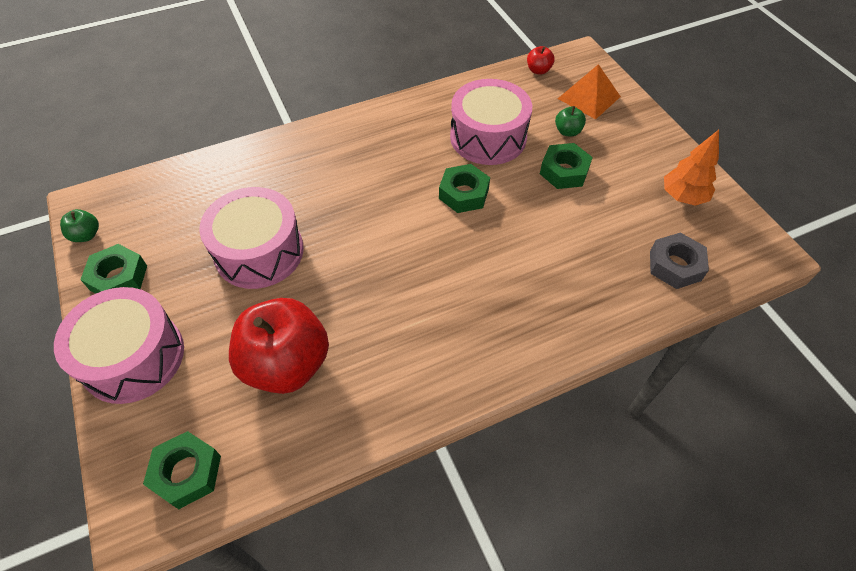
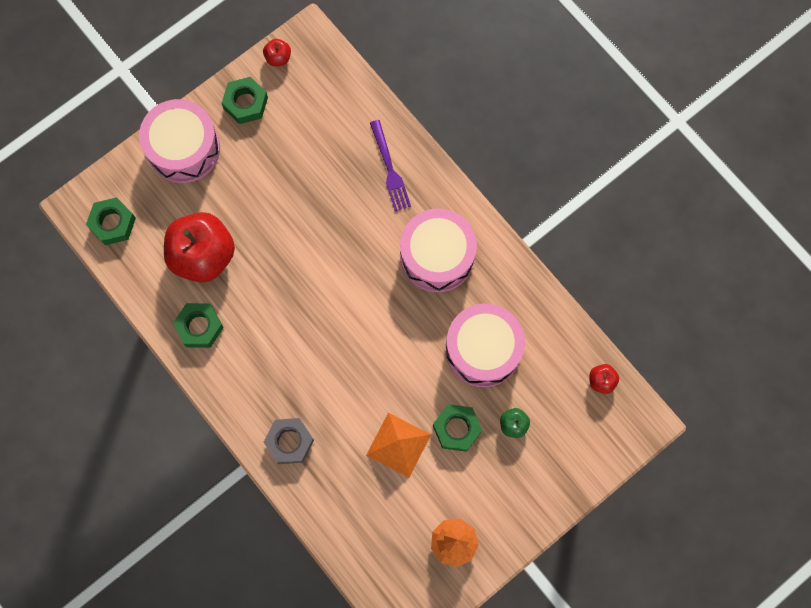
camera: 75 degrees right, 20 degrees up
green apple [60,209,99,242] -> red apple [263,39,291,66]
pink drum [199,187,304,289] -> pink drum moved to [400,208,477,292]
green nut [439,164,490,213] -> green nut moved to [173,303,224,348]
orange pyramid [558,64,621,119] -> orange pyramid moved to [366,413,431,478]
grey nut [650,232,709,289] -> grey nut moved to [264,418,314,464]
none -> purple fork [370,120,411,211]

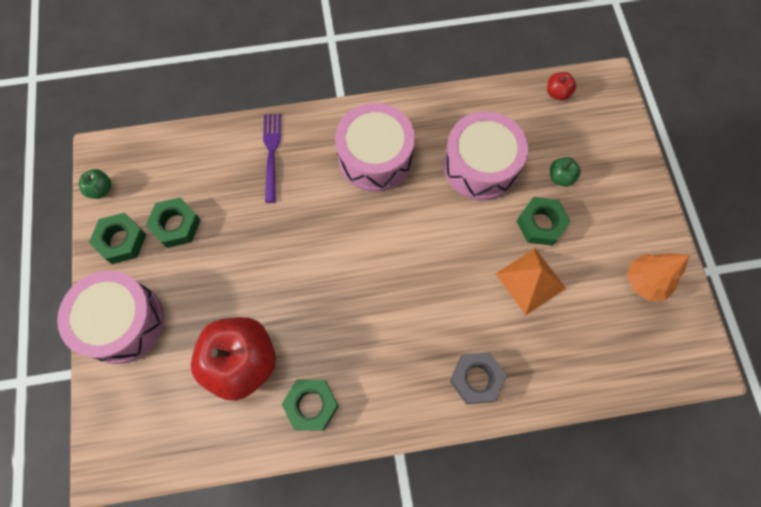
camera: 60 degrees left, 5 degrees down
green nut [86,197,136,245] -> green nut moved to [145,197,201,248]
red apple [263,39,291,66] -> green apple [79,169,112,199]
purple fork [370,120,411,211] -> purple fork turned 105 degrees counterclockwise [263,114,281,203]

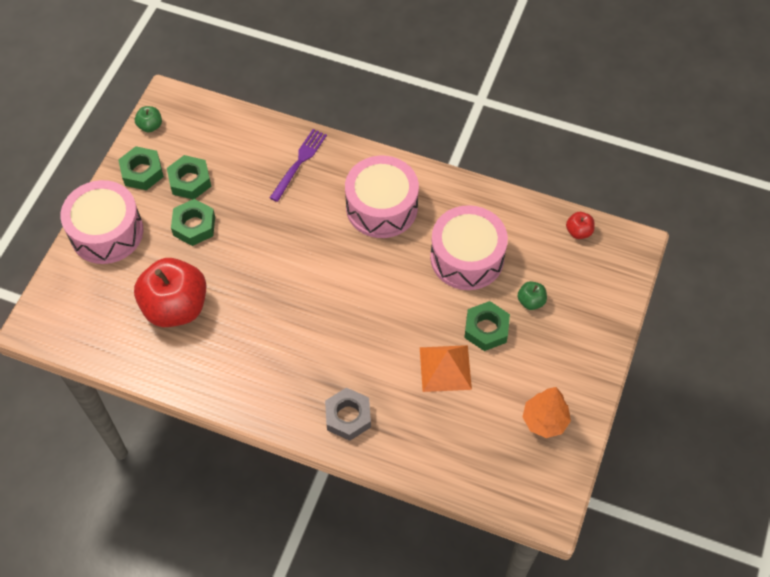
camera: 30 degrees right, 10 degrees down
green nut [282,379,339,431] -> green nut moved to [171,199,215,246]

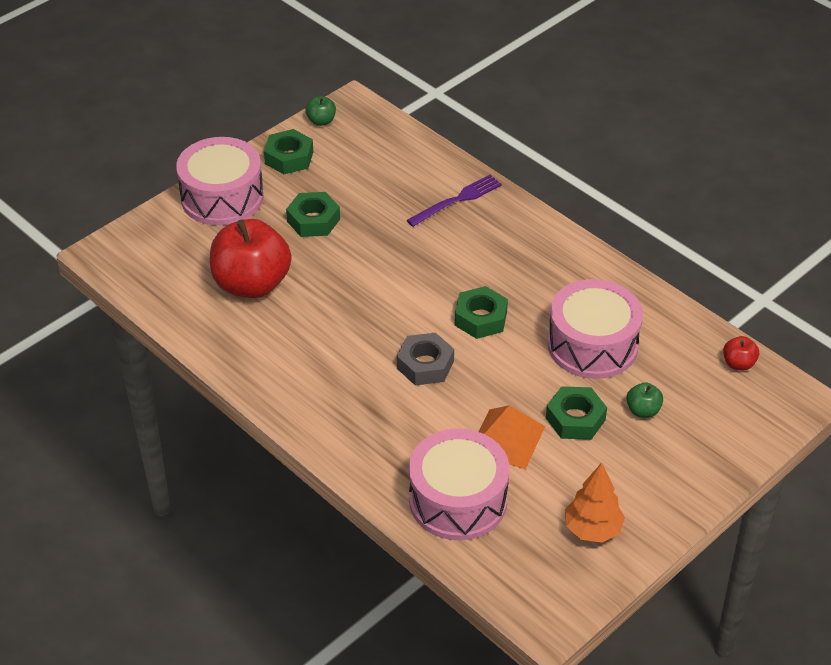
camera: 25 degrees right, 15 degrees down
green nut [167,155,211,199] -> green nut moved to [454,286,508,339]
grey nut [325,388,371,441] -> grey nut moved to [397,333,454,385]
pink drum [345,156,419,238] -> pink drum moved to [409,428,510,540]

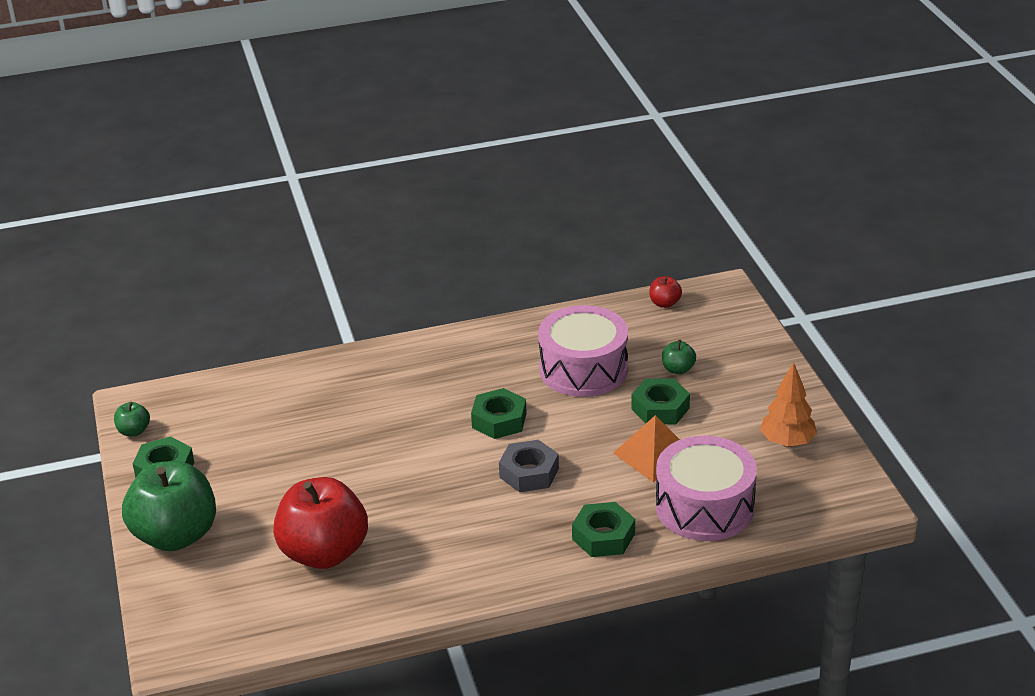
camera: 60 degrees left, 10 degrees down
pink drum [176,137,264,226] -> green apple [122,461,216,551]
green nut [286,192,340,237] -> green nut moved to [572,502,635,557]
purple fork [407,175,502,227] -> none

